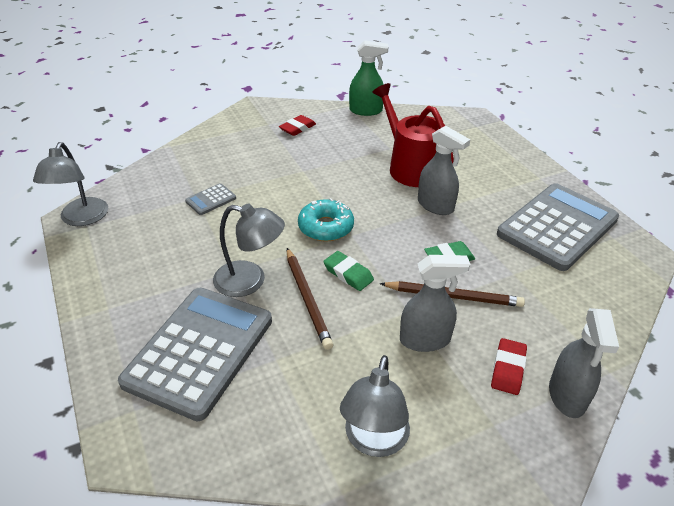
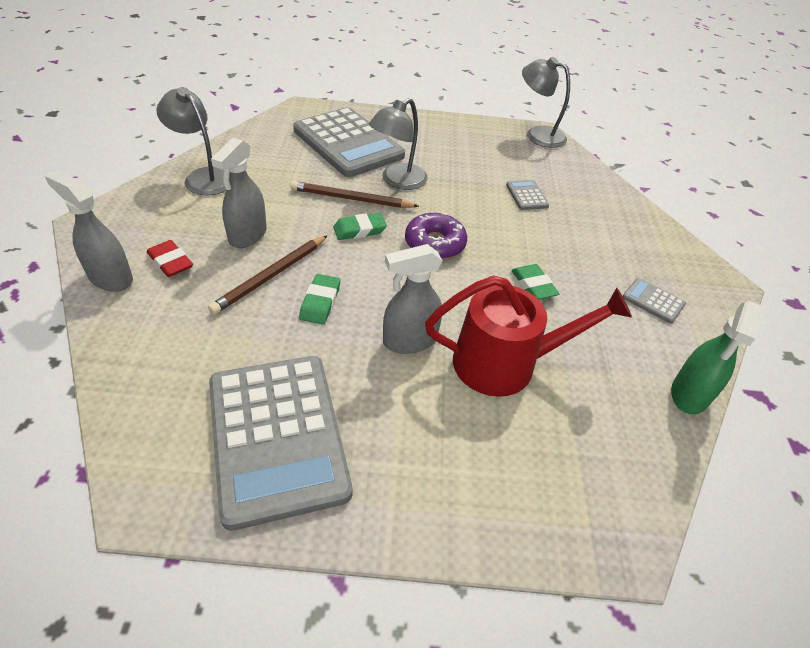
camera: 115 degrees right, 5 degrees up
red eraser [279,115,316,136] -> grey calculator [623,278,686,324]
turquoise donut [298,198,354,242] -> purple donut [405,212,467,259]
none -> green eraser [511,264,560,300]

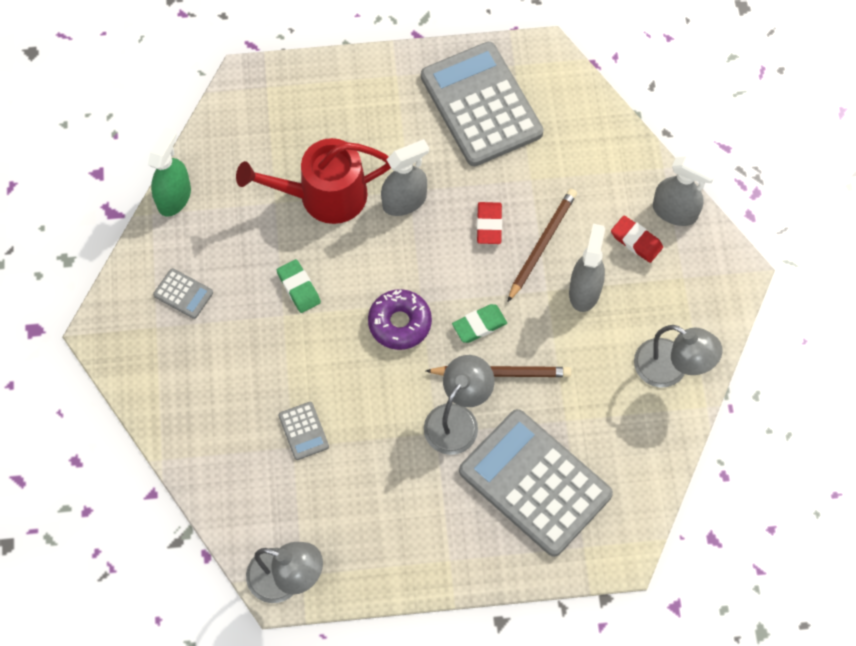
camera: 175 degrees right, 20 degrees up
green eraser [299,274,340,325] -> red eraser [477,202,502,244]

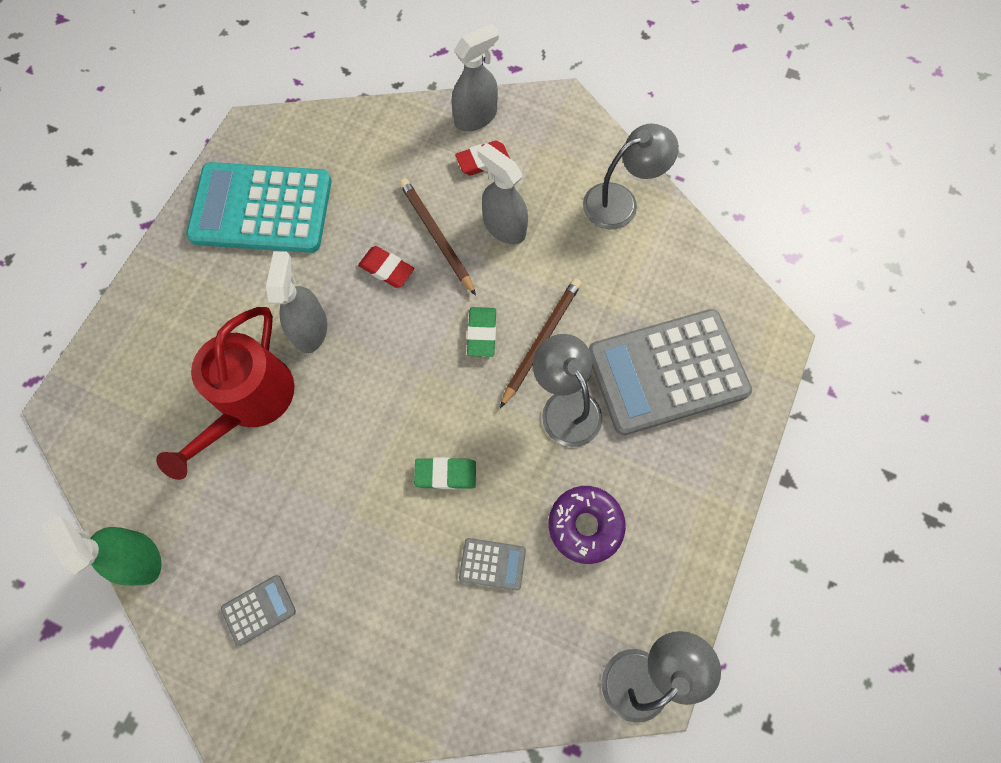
camera: 60 degrees left, 5 degrees up
green eraser [277,259,321,313] -> green eraser moved to [414,457,476,489]
purple donut [368,289,432,350] -> purple donut moved to [549,486,626,564]
grey calculator [421,42,544,166] -> turquoise calculator [186,162,332,253]

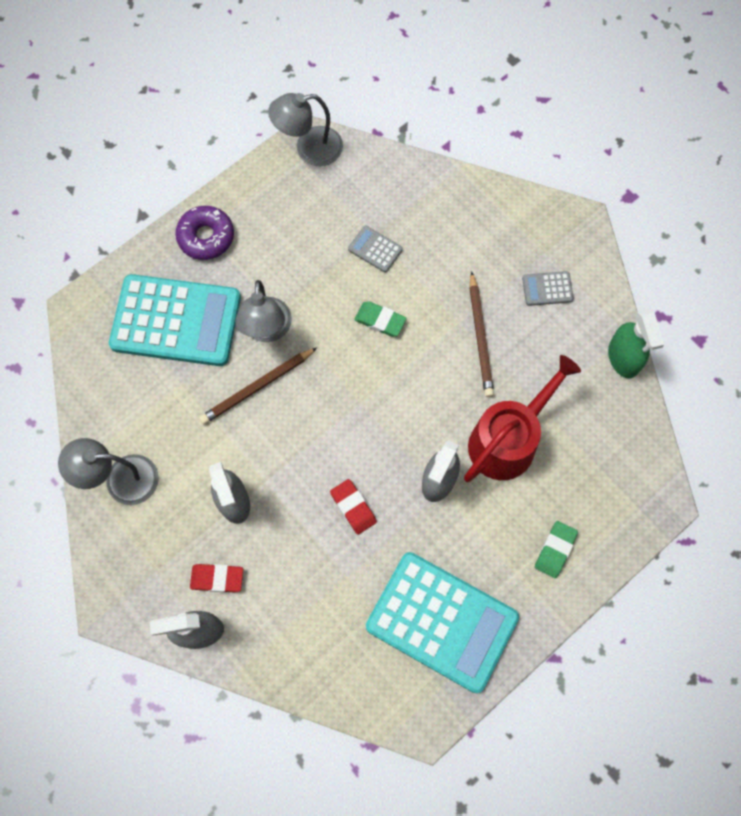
camera: 155 degrees left, 0 degrees up
brown pencil [399,178,476,296] -> brown pencil moved to [469,271,494,397]
green eraser [467,307,496,357] -> green eraser moved to [535,521,578,578]
purple donut [549,486,626,564] -> purple donut moved to [175,206,234,260]
grey calculator [589,309,752,435] -> turquoise calculator [109,274,241,366]

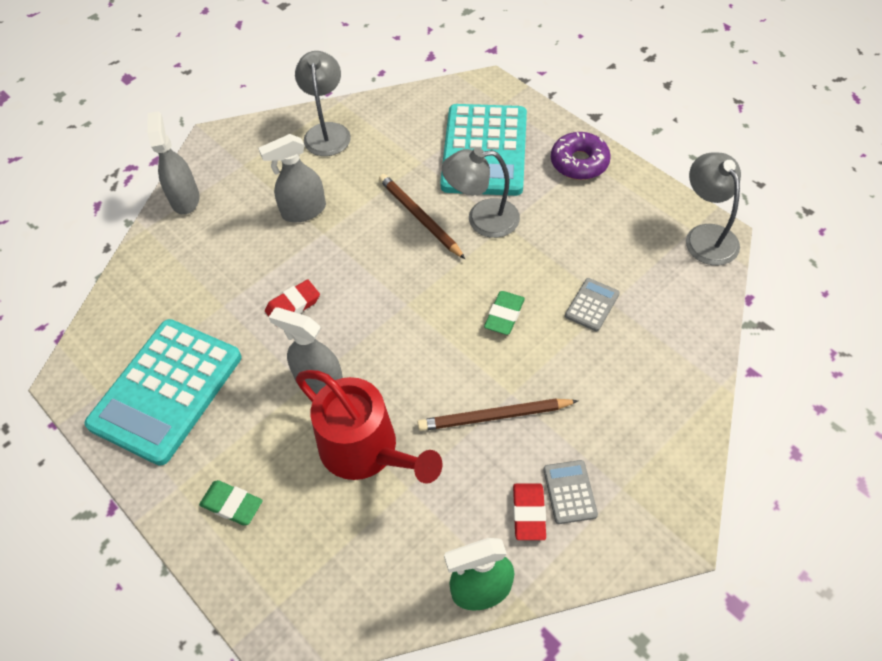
camera: 90 degrees right, 15 degrees down
red eraser [190,564,243,592] -> red eraser moved to [513,483,546,540]

